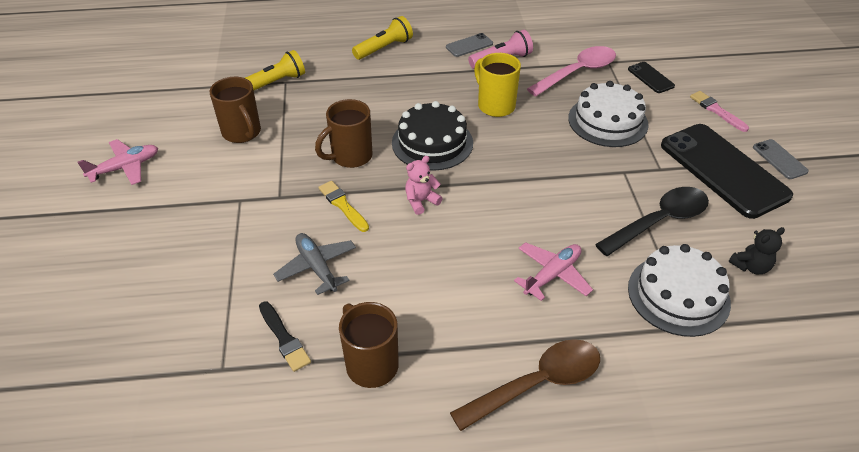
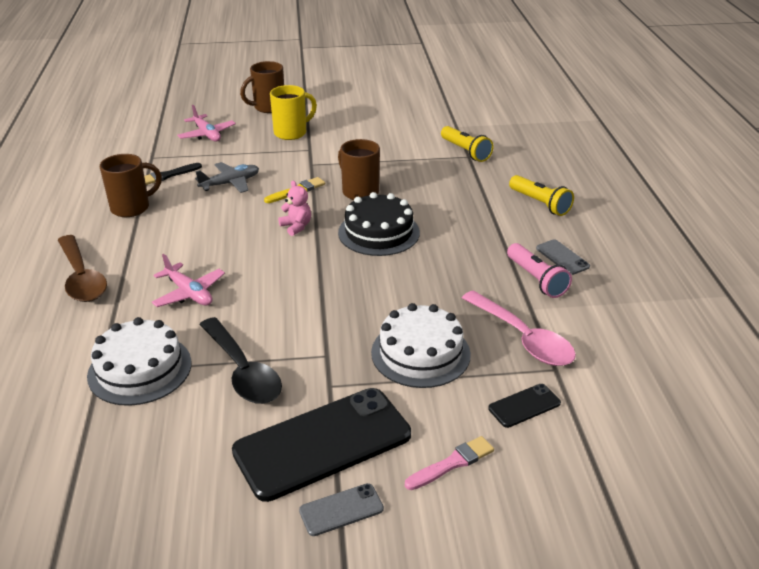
camera: 90 degrees right, 10 degrees down
pink plane [77,139,158,185] -> pink plane moved to [177,105,236,142]
brown mug [210,77,261,143] -> brown mug moved to [240,61,284,113]
yellow mug [474,53,521,117] -> yellow mug moved to [270,85,317,140]
black teddy bear [728,227,785,274] -> none

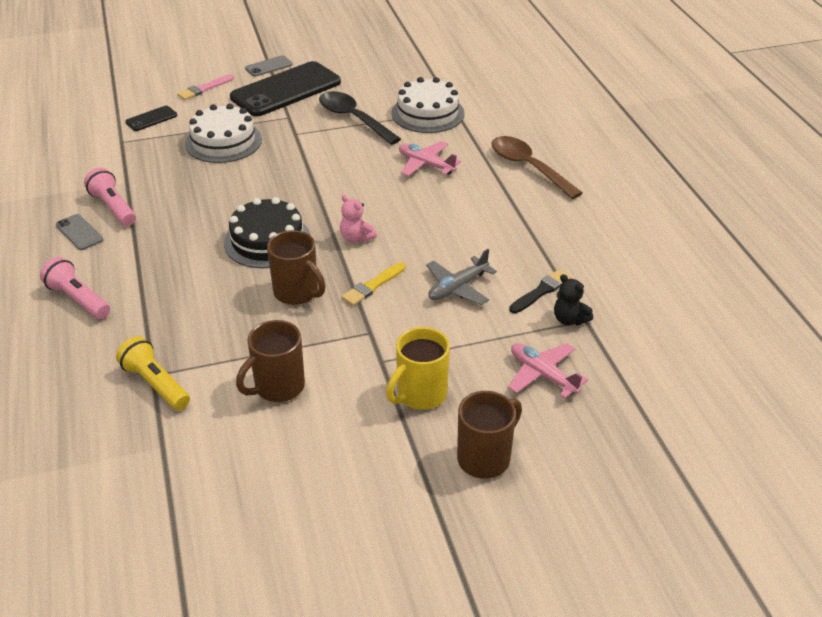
camera: 170 degrees right, 5 degrees up
brown mug [100,154,162,217] -> brown mug moved to [236,320,305,402]
pink spoon [462,291,576,366] -> none
yellow flashlight [509,175,574,216] -> pink flashlight [40,257,110,319]
none -> black teddy bear [554,274,593,325]

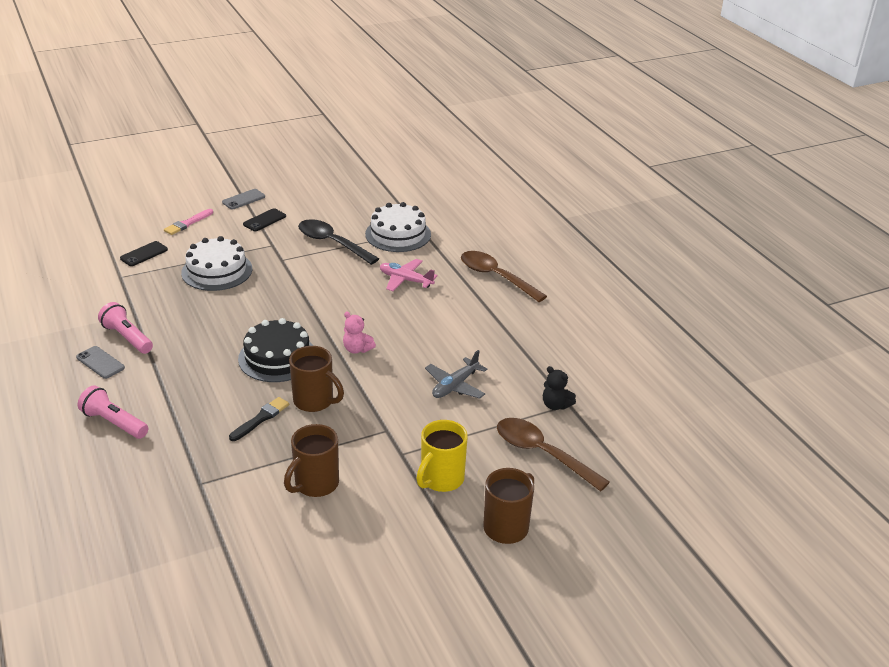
camera: 10 degrees left, 5 degrees down
yellow flashlight [116,336,190,410] -> none
black phone [230,61,341,116] -> black phone [243,208,286,231], size x0.43
yellow brush [342,262,406,306] -> none
pink plane [508,343,588,399] -> brown spoon [497,418,610,491]
black brush [509,269,571,313] -> black brush moved to [229,397,289,441]

